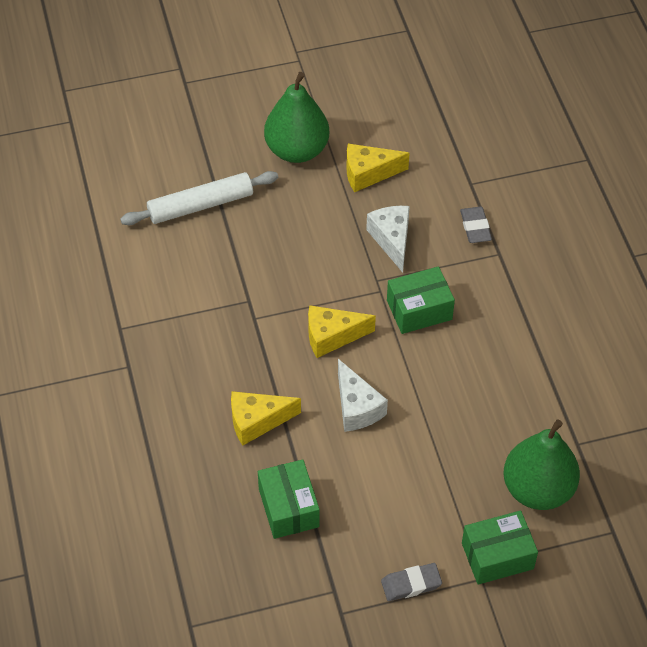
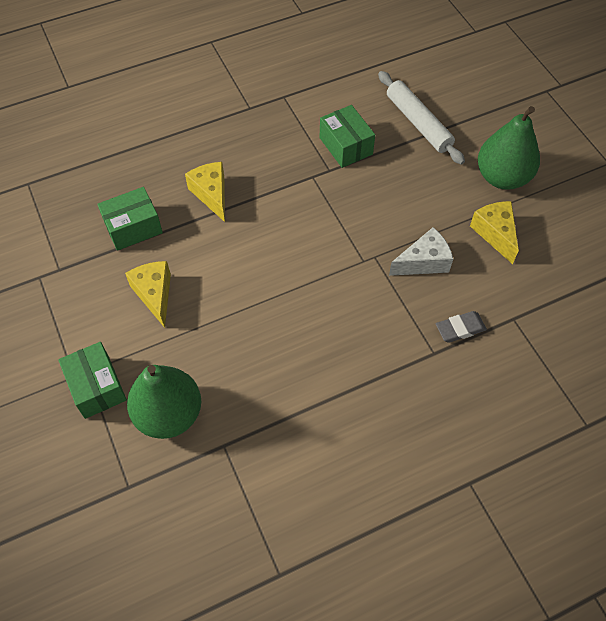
camera: 80 degrees right, 5 degrees up
yellow cheese [308,305,376,358] -> yellow cheese moved to [125,261,171,328]
white cheese [338,359,388,432] -> none
grey eraser [381,563,442,601] -> none
green box [387,266,455,334] -> green box moved to [320,105,375,168]

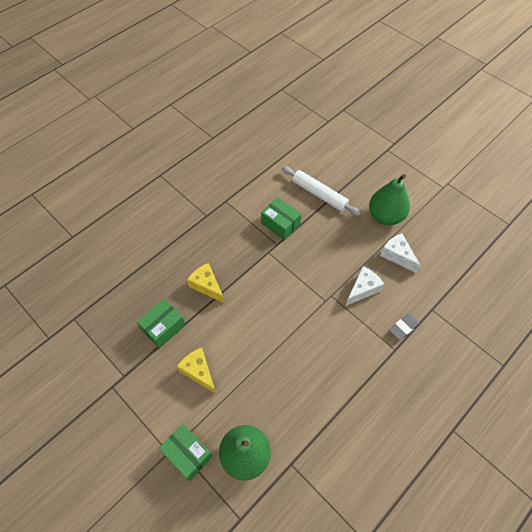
camera: 20 degrees left, 0 degrees up
yellow cheese [470,201,519,264] -> white cheese [380,233,420,273]

